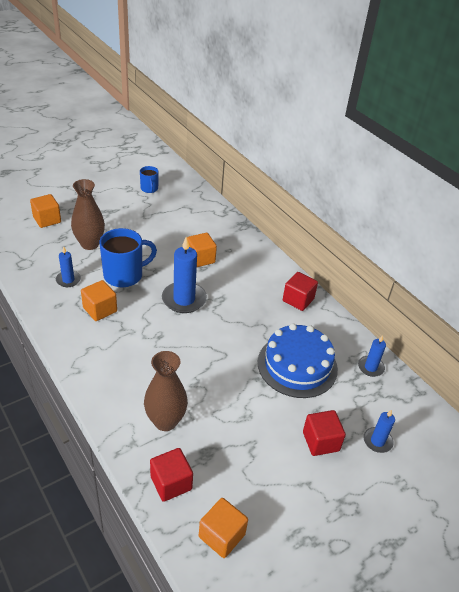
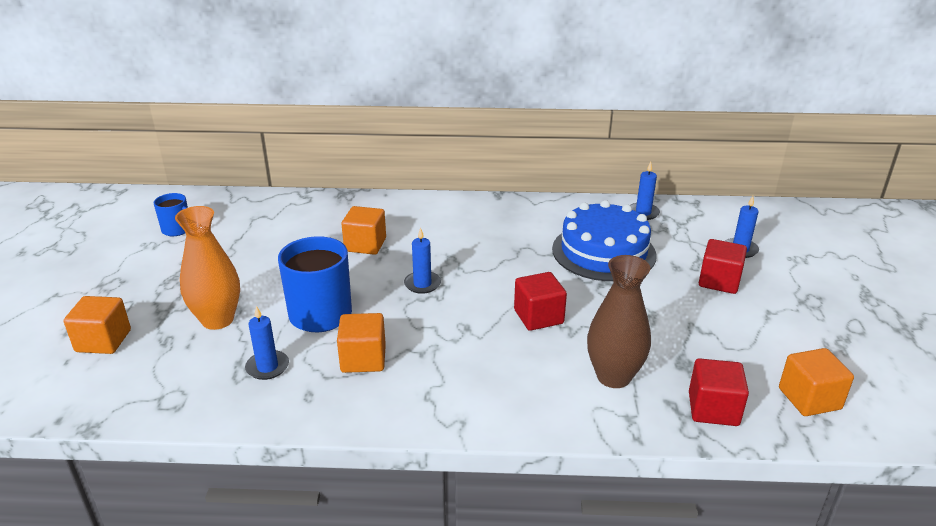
camera: 50 degrees left, 10 degrees down
brown vase [71,179,105,250] -> orange vase [175,206,240,330]
blue candle [162,237,207,313] -> blue candle [404,227,441,294], size x0.55
red cube [283,272,318,311] -> red cube moved to [514,272,567,331]

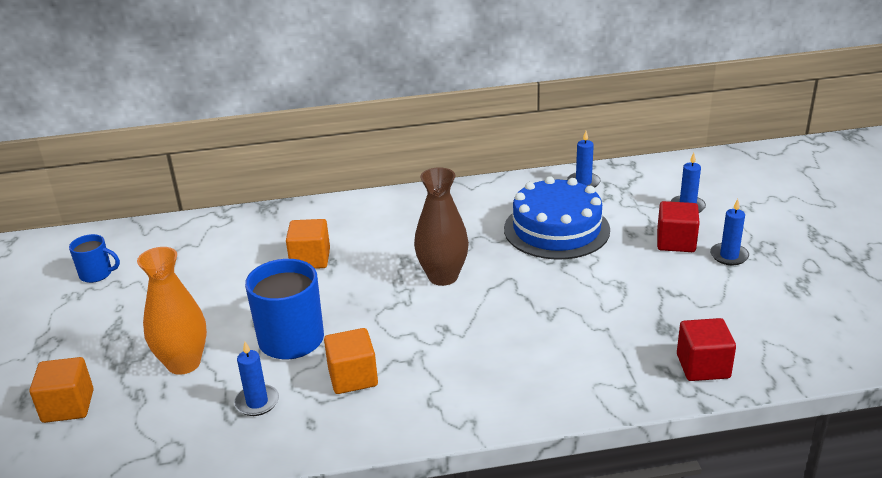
camera: 10 degrees left, 0 degrees up
blue candle [404,227,441,294] -> blue candle moved to [710,199,749,265]
red cube [514,272,567,331] -> none
brown vase [587,255,651,388] -> brown vase moved to [414,167,469,286]
orange cube [779,348,854,416] -> none

